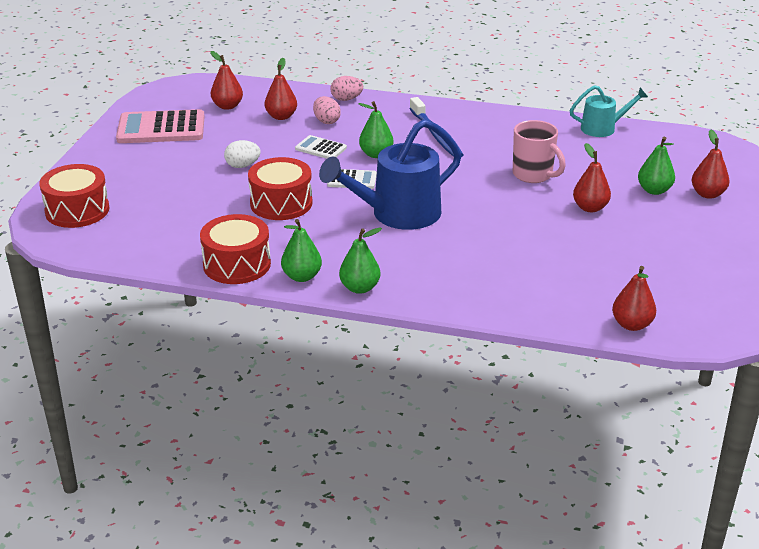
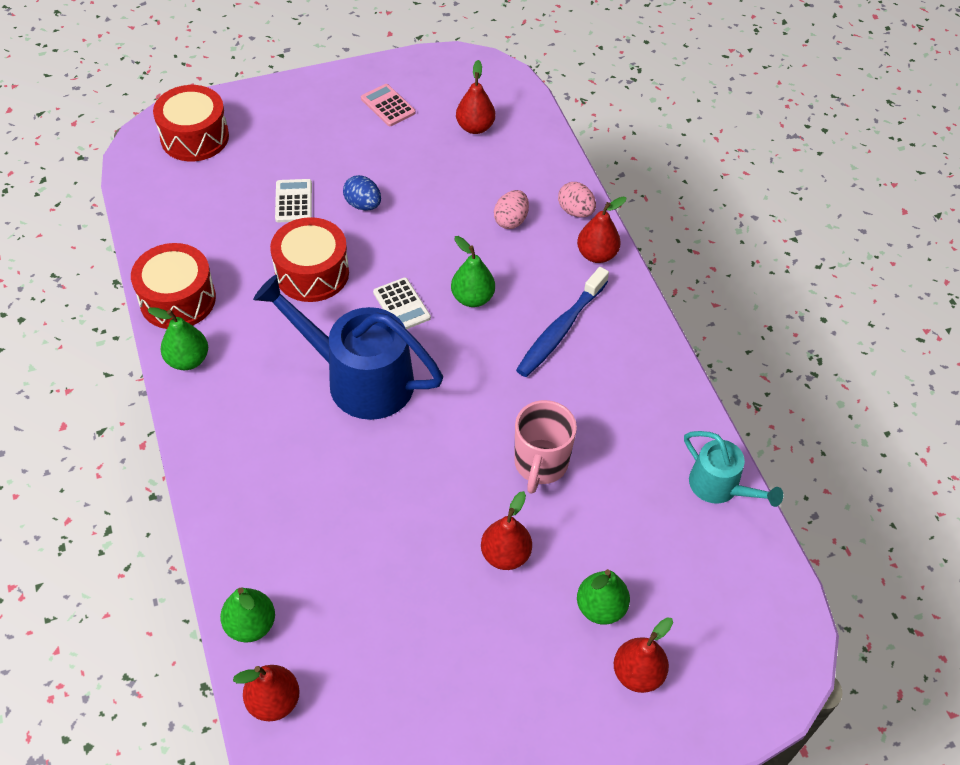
camera: 55 degrees right, 20 degrees up
pink calculator [116,109,205,143] -> pink calculator [361,84,416,126], size x0.52
white egg [224,140,261,168] -> blue egg [343,175,381,211]
red pear [265,58,297,120] -> red pear moved to [577,196,627,263]
white calculator [295,135,347,159] -> white calculator moved to [275,179,312,222]
green pear [339,227,382,294] -> green pear moved to [220,588,275,643]

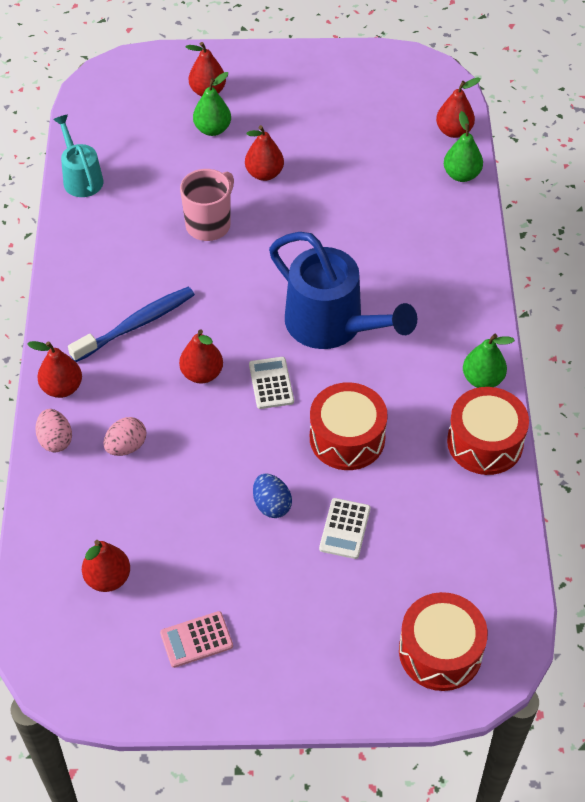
camera: 160 degrees left, 0 degrees up
pink calculator [361,84,416,126] -> pink calculator turned 90 degrees clockwise [160,611,233,668]
green pear [451,236,495,307] -> red pear [179,329,223,384]

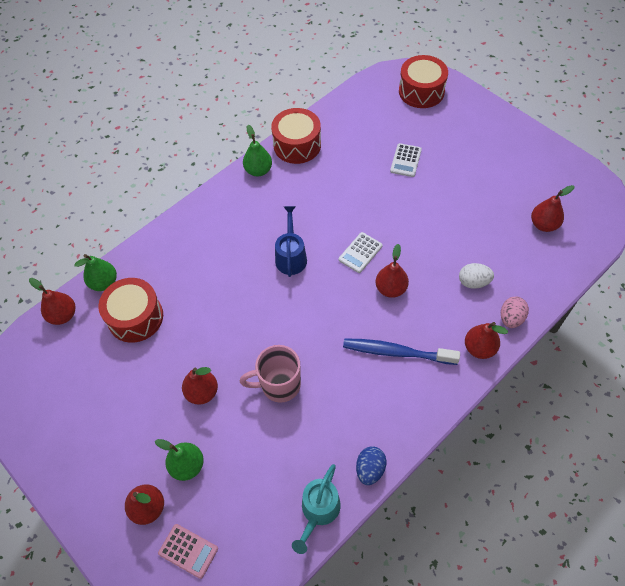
camera: 130 degrees left, 5 degrees up
pink egg [103,417,146,456] -> white egg [459,263,494,289]
pink calculator [160,611,233,668] -> pink calculator moved to [158,524,218,579]
blue egg [253,474,292,518] -> blue egg moved to [356,446,387,485]
blue watering can [269,232,417,349] -> blue watering can [275,206,307,277], size x0.56
red drum [310,382,388,470] -> red drum moved to [98,278,163,343]
white calculator [319,498,370,559] -> white calculator turned 135 degrees clockwise [390,143,422,177]

